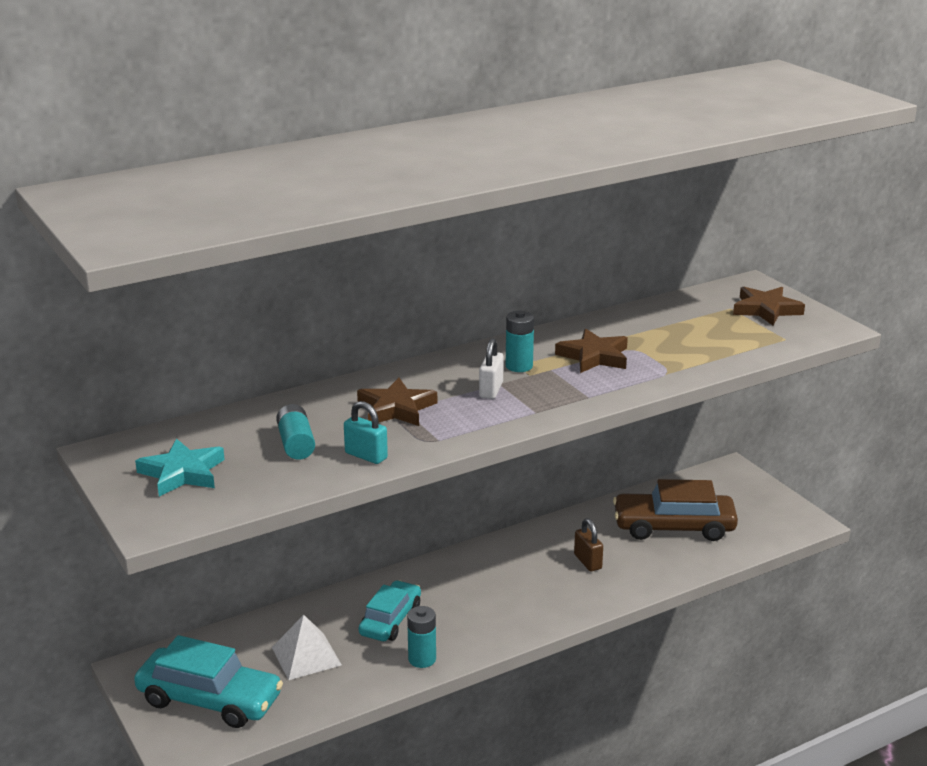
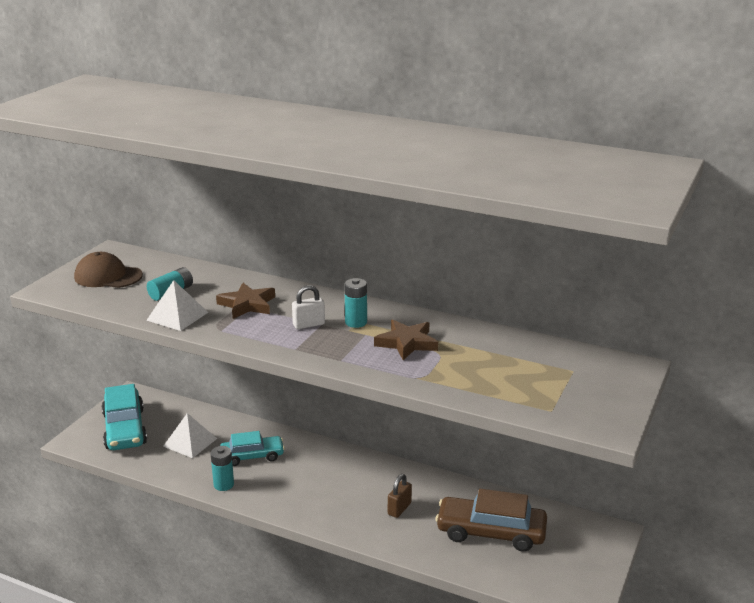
camera: 55 degrees right, 0 degrees up
turquoise star [135,439,225,496] -> brown cap [74,252,143,288]
turquoise padlock [344,401,388,464] -> white pyramid [146,280,209,331]
brown car [613,479,738,541] -> brown car turned 45 degrees counterclockwise [435,489,547,552]
brown star [733,287,805,326] -> none

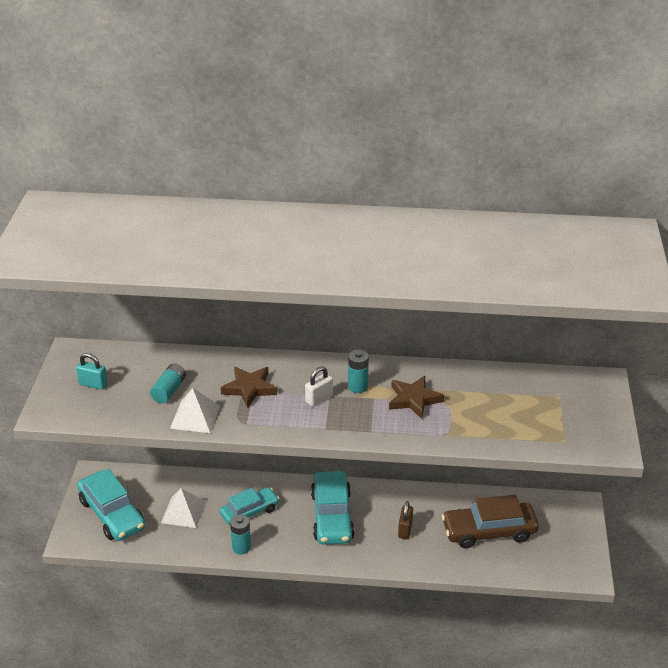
camera: 20 degrees left, 10 degrees up
brown cap [74,252,143,288] -> turquoise padlock [76,353,108,390]
none -> turquoise car [311,471,355,545]

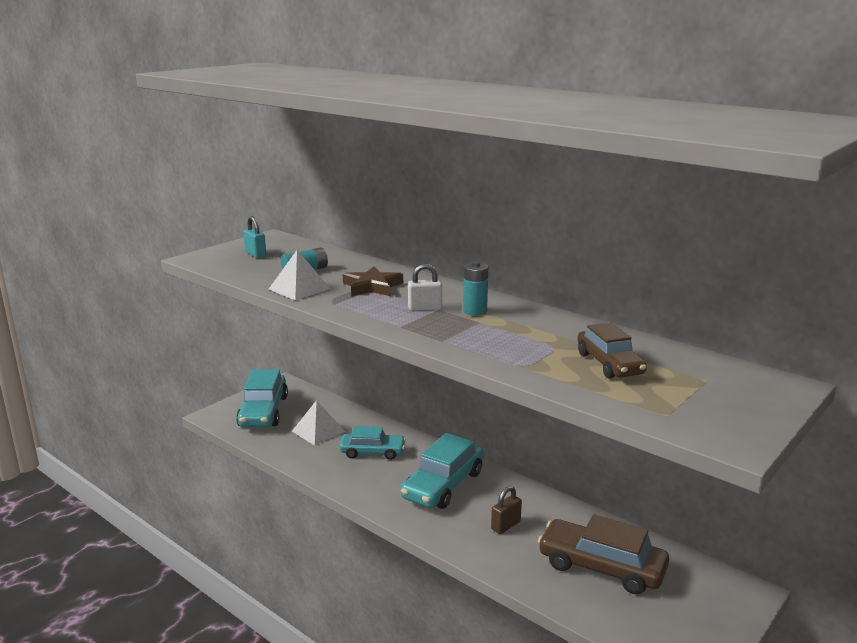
camera: 35 degrees right, 15 degrees down
turquoise battery [230,514,251,554] -> none
brown star [389,376,444,419] -> none
none -> brown car [577,322,647,379]

